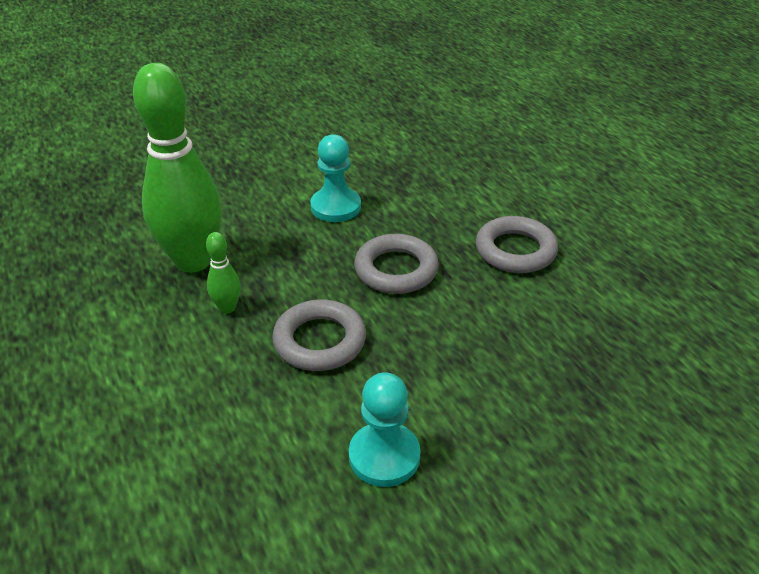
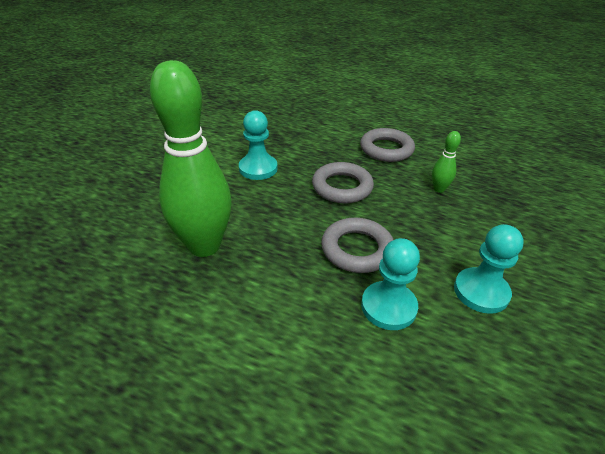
camera: 40 degrees left, 0 degrees up
green bowling pin [206,232,241,314] -> green bowling pin moved to [432,131,461,193]
none -> turquoise pawn [361,238,420,330]

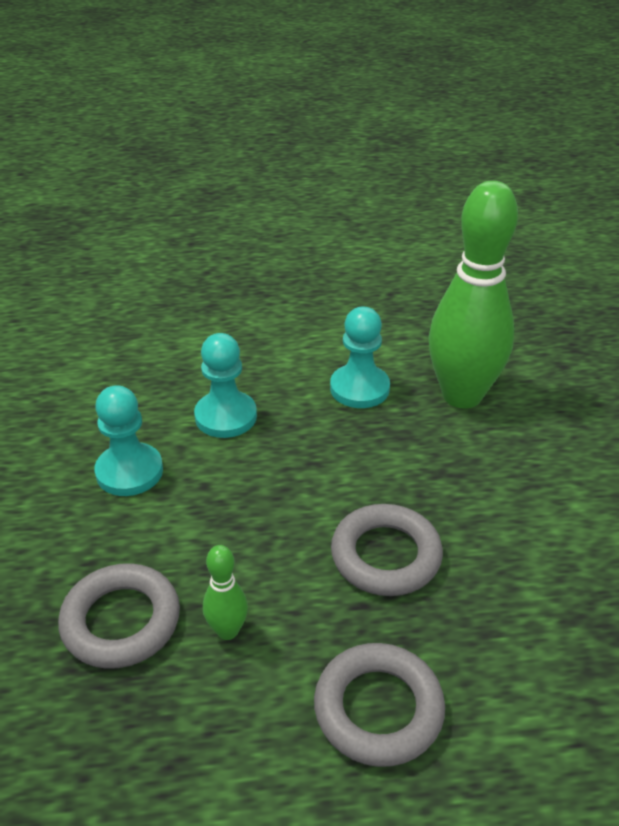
camera: 150 degrees right, 0 degrees up
turquoise pawn [239,110,278,180] -> turquoise pawn moved to [330,307,390,408]
grey ring [321,218,393,273] -> grey ring moved to [58,563,180,669]

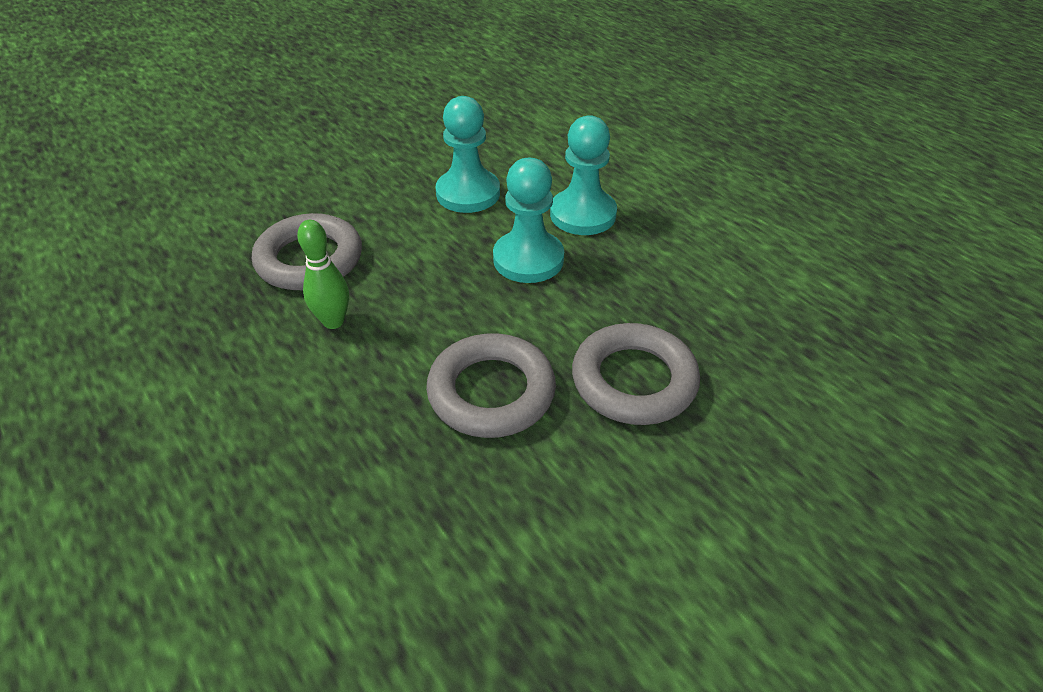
camera: 60 degrees right, 5 degrees up
grey ring [314,643,445,767] -> grey ring moved to [572,323,700,425]
turquoise pawn [330,307,390,408] -> turquoise pawn moved to [493,158,564,283]
green bowling pin [428,181,518,408] -> none

